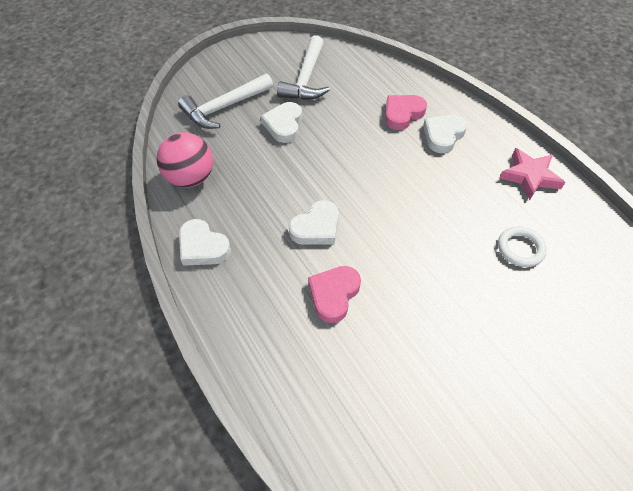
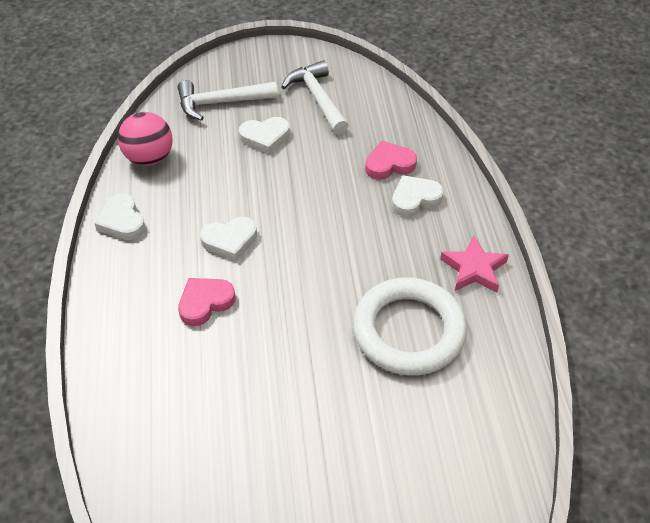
camera: 25 degrees right, 5 degrees down
white heart [261,102,302,143] -> white heart turned 135 degrees counterclockwise [239,117,290,154]
white hammer [277,35,330,100] -> white hammer turned 120 degrees clockwise [281,60,349,135]
white ring [498,226,547,267] -> white ring [353,277,467,376], size x2.23

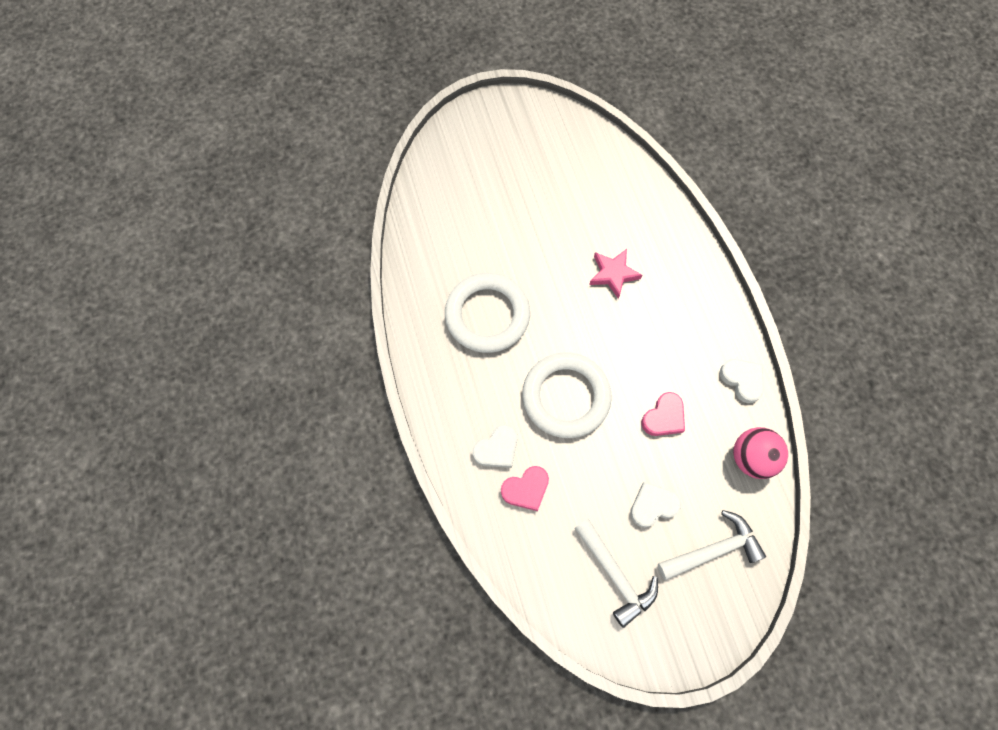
camera: 170 degrees right, 20 degrees up
pink heart [178,278,235,326] -> pink heart moved to [641,392,685,436]
white heart [200,217,257,261] -> none
pink star [440,235,509,293] -> pink star moved to [589,249,642,299]
none -> white ring [522,352,612,438]

